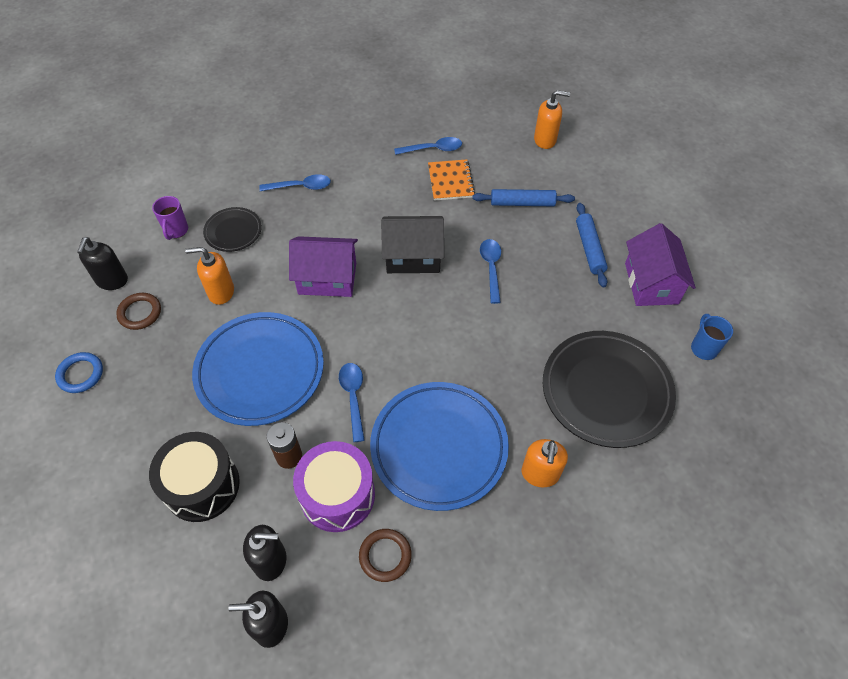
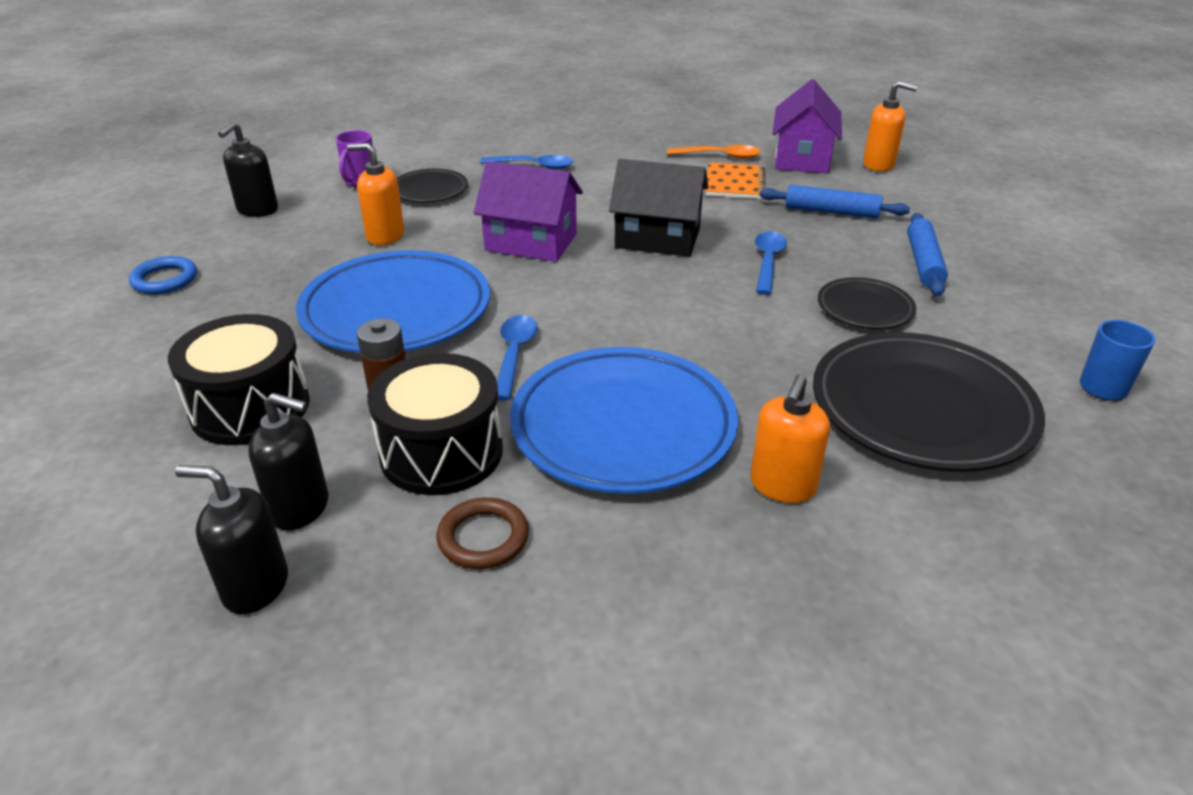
camera: 15 degrees right, 20 degrees down
brown ring [116,293,161,330] -> none
purple drum [293,441,375,532] -> black drum [367,353,503,495]
blue spoon [394,137,462,155] -> orange spoon [667,145,761,159]
purple house [625,223,696,306] -> purple house moved to [772,79,842,173]
none -> black plate [818,277,916,330]

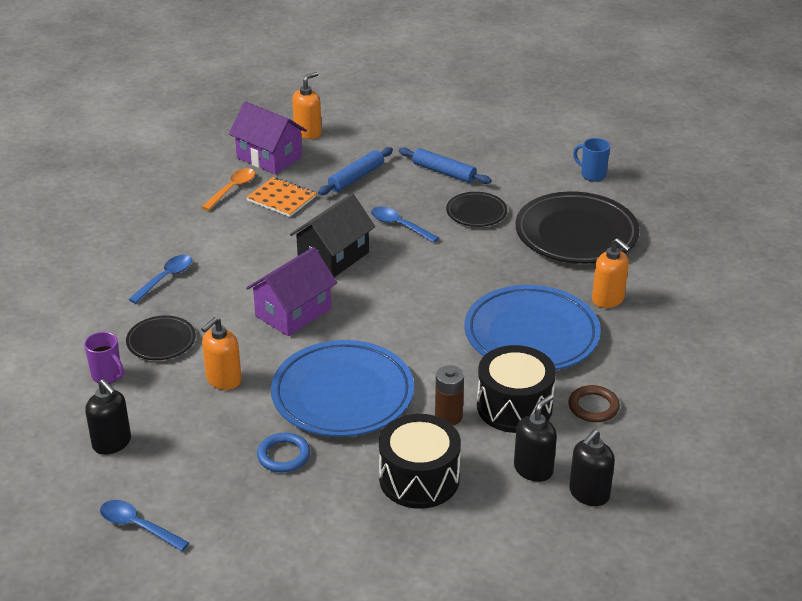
camera: 65 degrees left, 0 degrees up
blue ring [129,256,197,294] -> blue ring moved to [257,432,310,473]
blue spoon [497,315,538,400] -> blue spoon moved to [100,500,190,551]

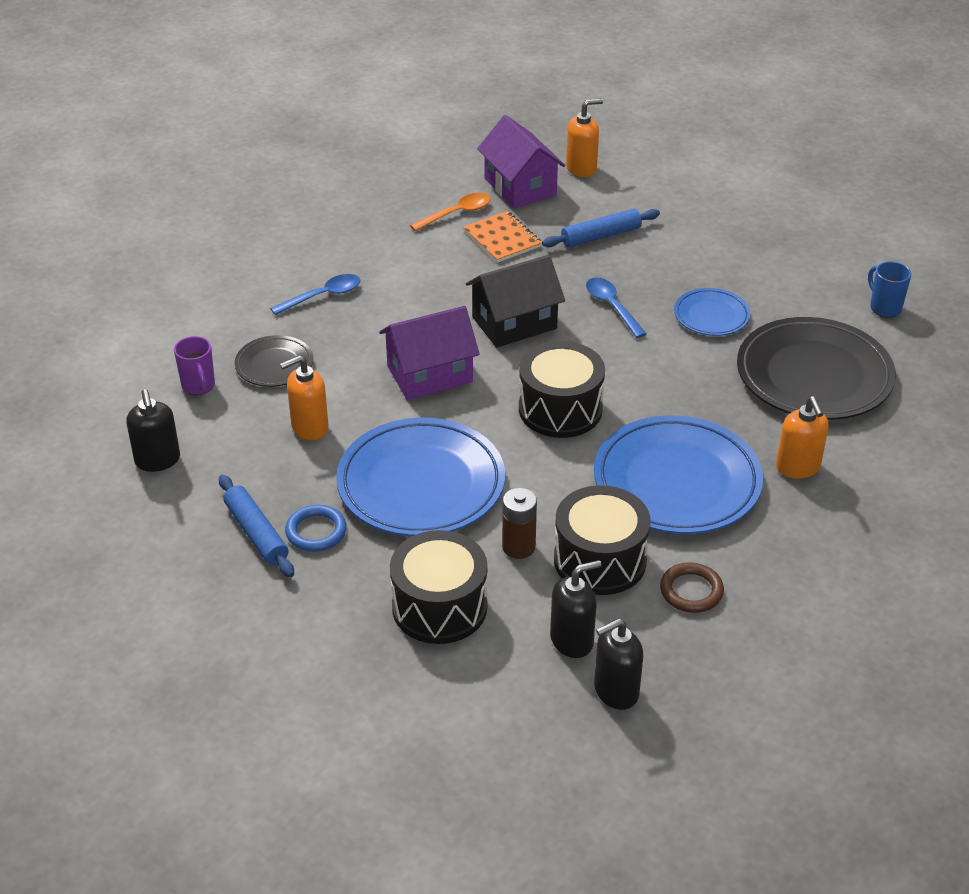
camera: 25 degrees right, 5 degrees up
blue spoon [100,500,190,551] -> none
blue rolling pin [399,147,491,184] -> blue rolling pin moved to [219,475,294,577]
black plate [446,192,507,227] -> blue plate [674,288,750,336]
none -> black drum [519,341,605,438]

